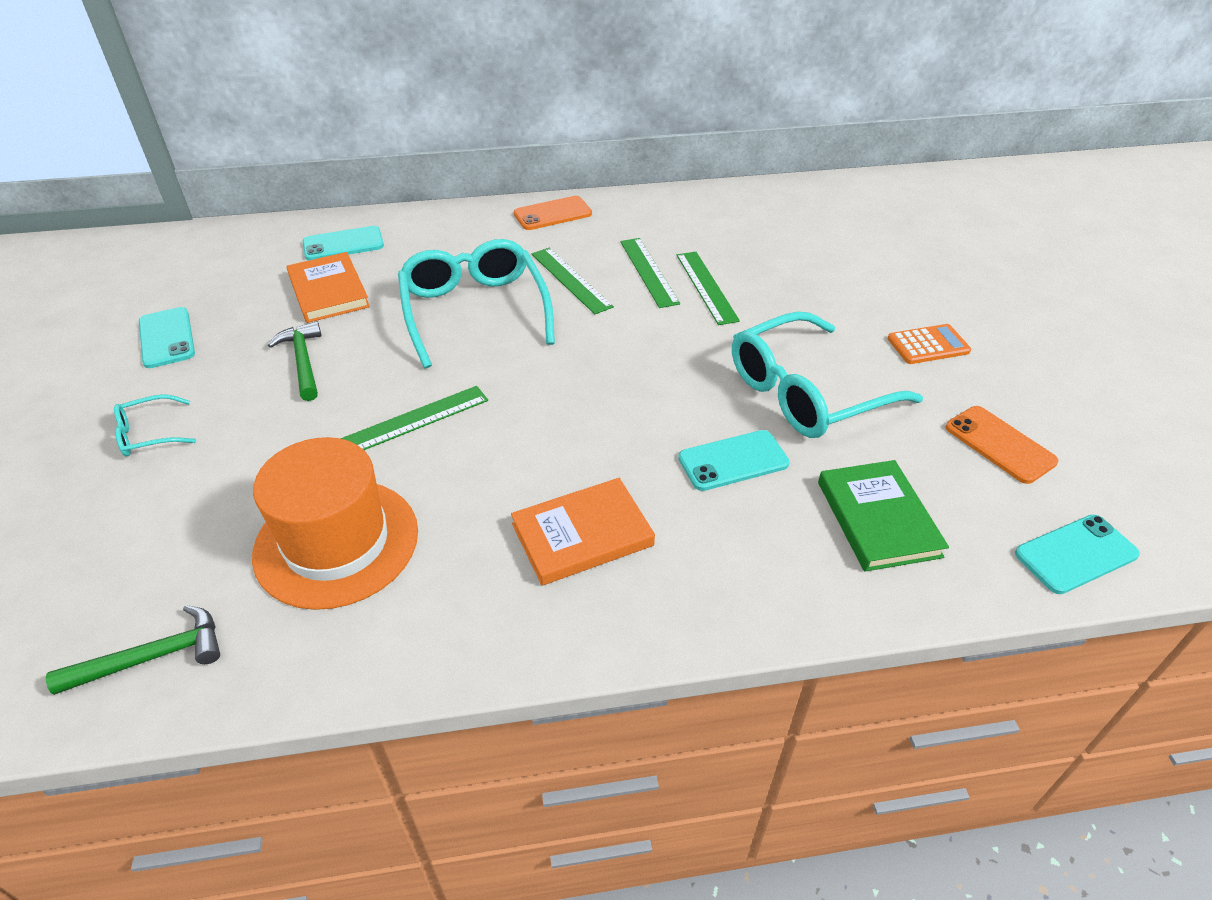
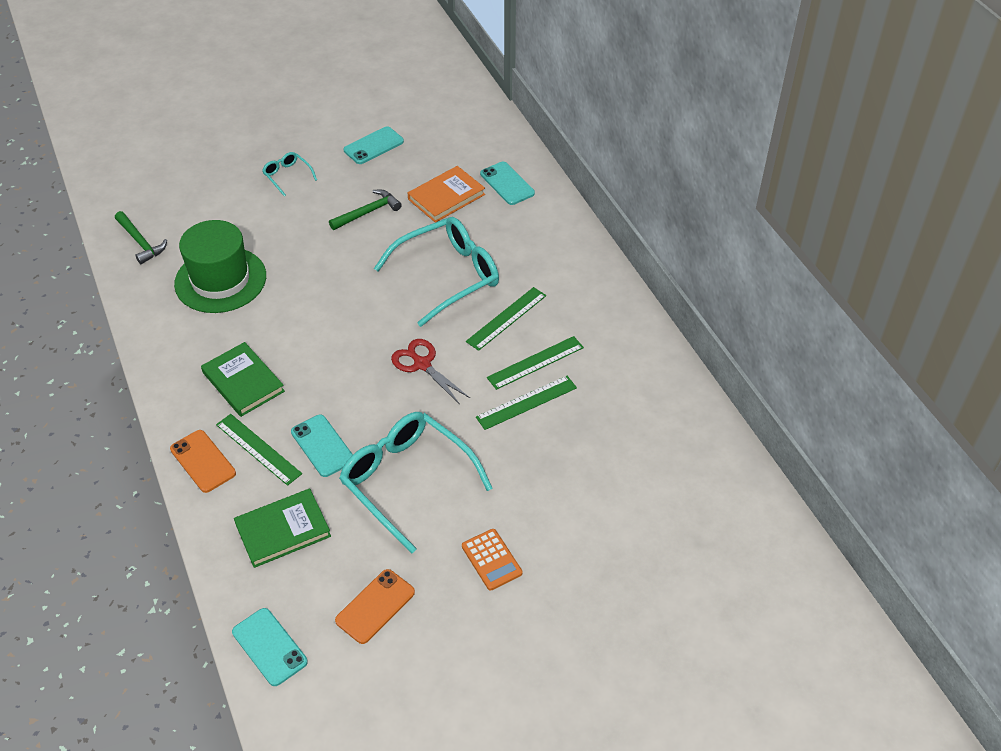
camera: 75 degrees right, 5 degrees up
orange hat [252,437,418,610] -> green hat [174,220,266,313]
green ruler [340,386,488,450] -> green ruler moved to [216,414,302,486]
orange book [511,478,655,585] -> green book [201,342,285,417]
orange phone [514,196,592,230] -> orange phone moved to [170,430,236,493]
none -> red scissors [391,339,470,403]

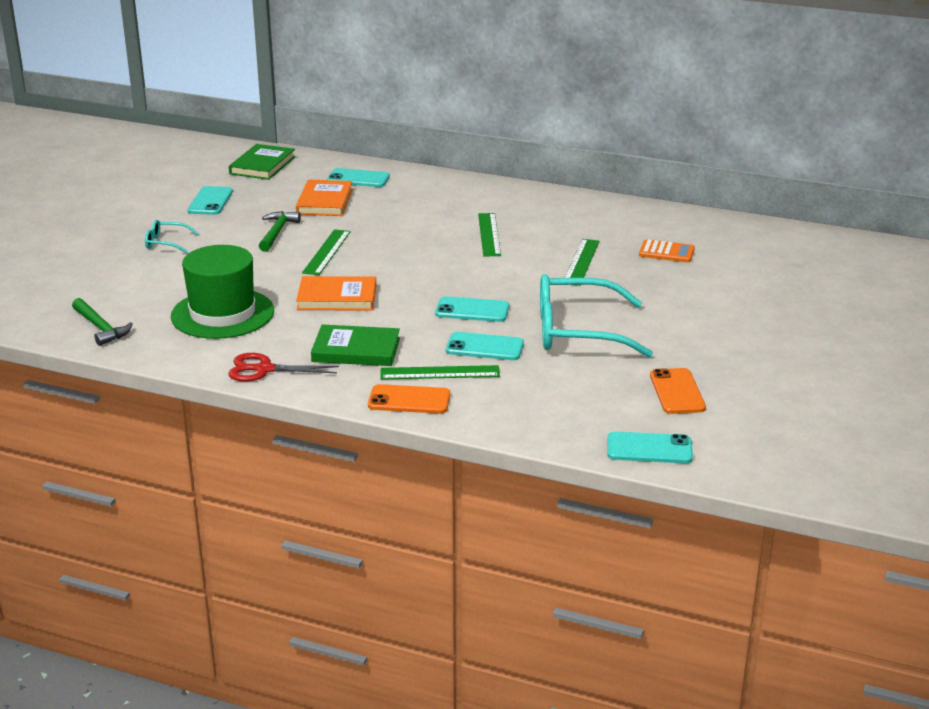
camera: 45 degrees left, 20 degrees down
green hammer [115,211,167,264] -> green hammer turned 45 degrees clockwise [72,298,133,346]
green book [234,489,331,568] -> green book moved to [229,144,295,180]
turquoise glasses [374,217,499,327] -> none
red scissors [391,339,470,403] -> red scissors moved to [228,353,339,382]
orange calculator [462,529,522,590] -> orange calculator moved to [639,239,695,263]
green ruler [487,336,584,390] -> green ruler moved to [302,229,351,275]
none -> orange book [296,276,376,311]
none -> turquoise phone [435,296,509,322]

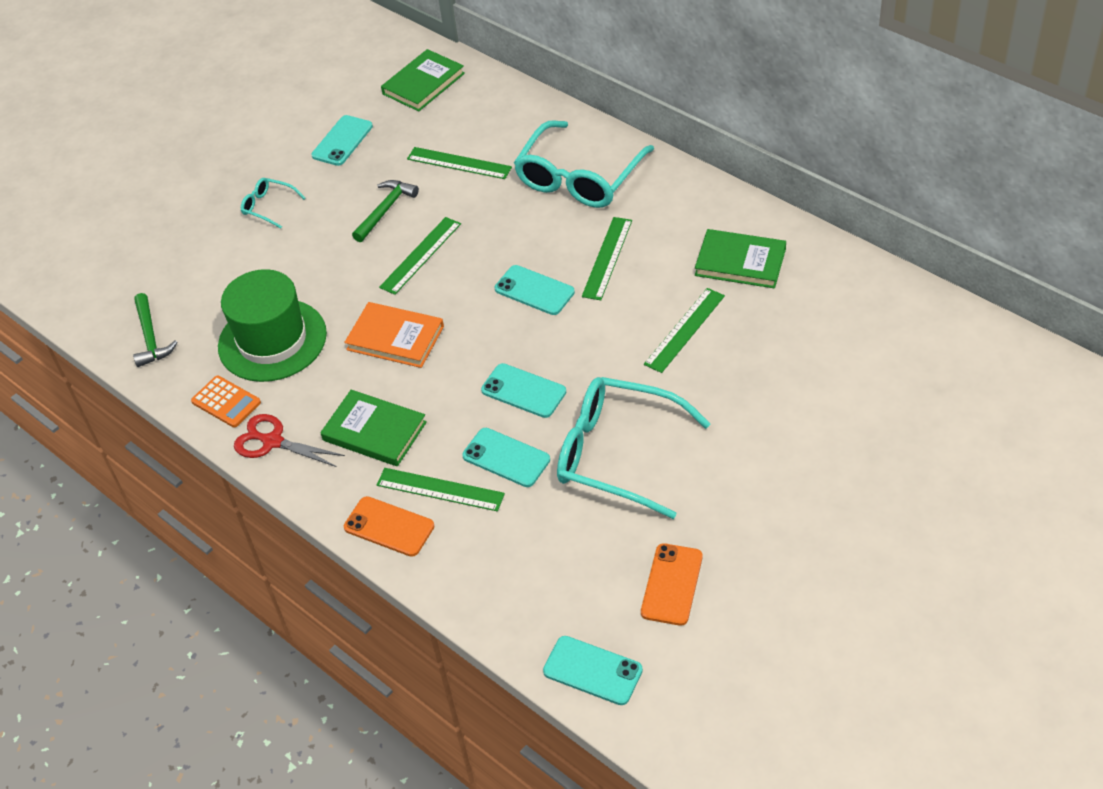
camera: 25 degrees right, 20 degrees up
orange book [296,180,353,216] -> green ruler [407,147,512,179]
turquoise phone [327,168,390,187] -> turquoise phone moved to [495,265,575,315]
orange calculator [639,239,695,263] -> orange calculator moved to [191,376,261,428]
none -> turquoise glasses [514,120,654,208]
none -> green book [695,229,786,289]

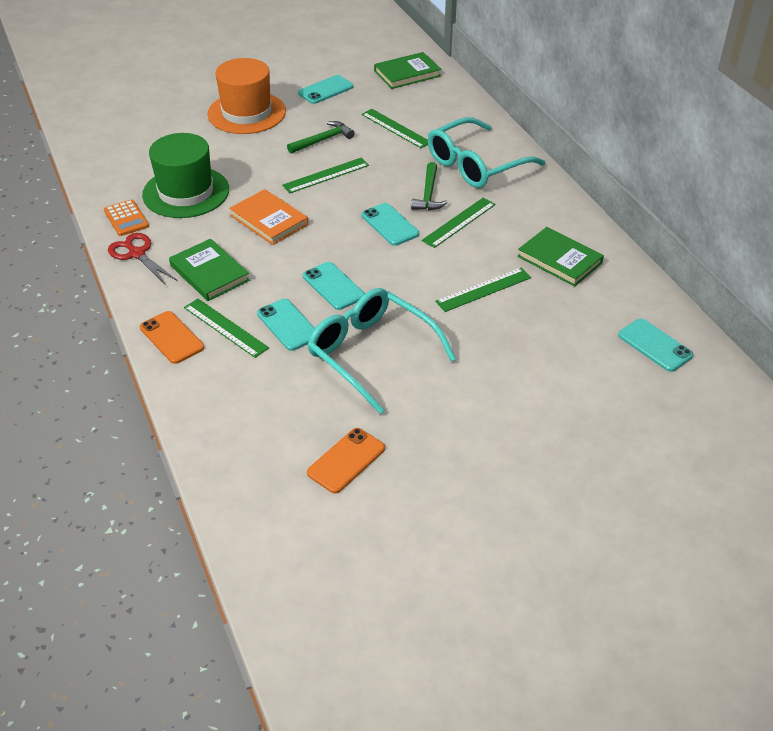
camera: 20 degrees right, 5 degrees down
green hammer [133,293,178,367] -> green hammer moved to [411,162,448,210]
turquoise glasses [241,178,305,229] -> orange hat [207,58,286,134]
turquoise phone [543,636,643,705] -> turquoise phone moved to [618,318,694,372]

